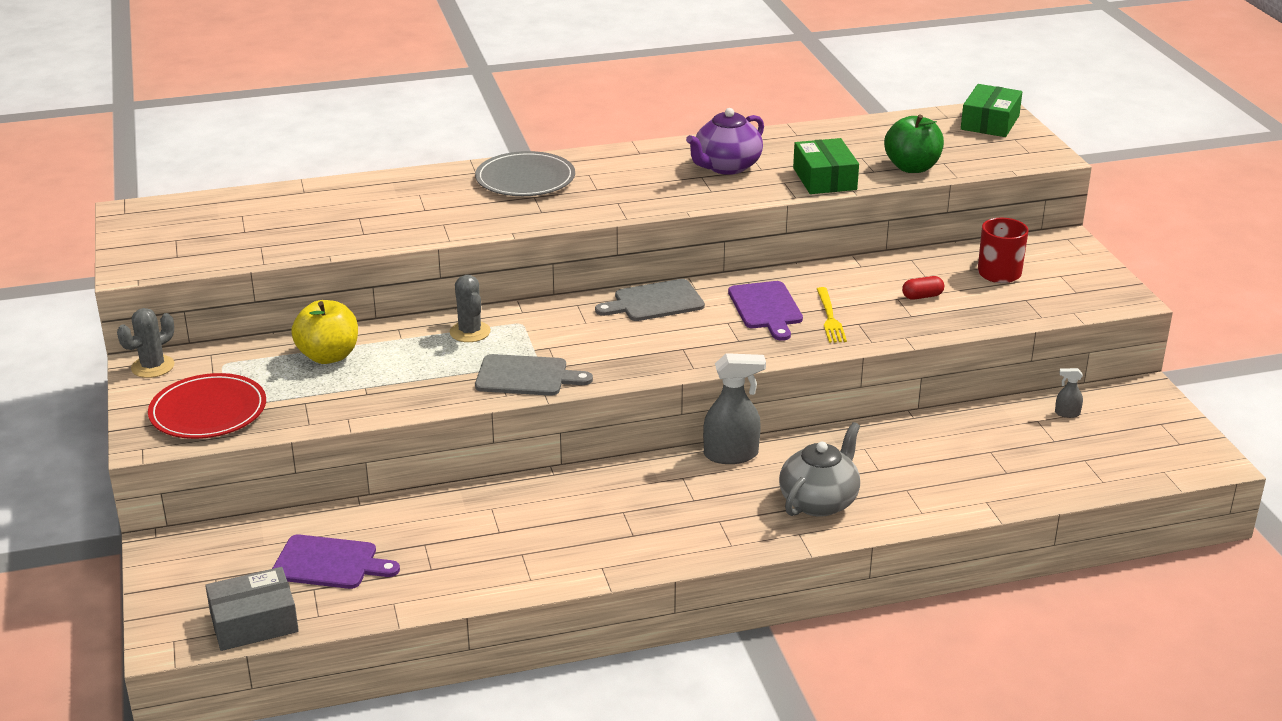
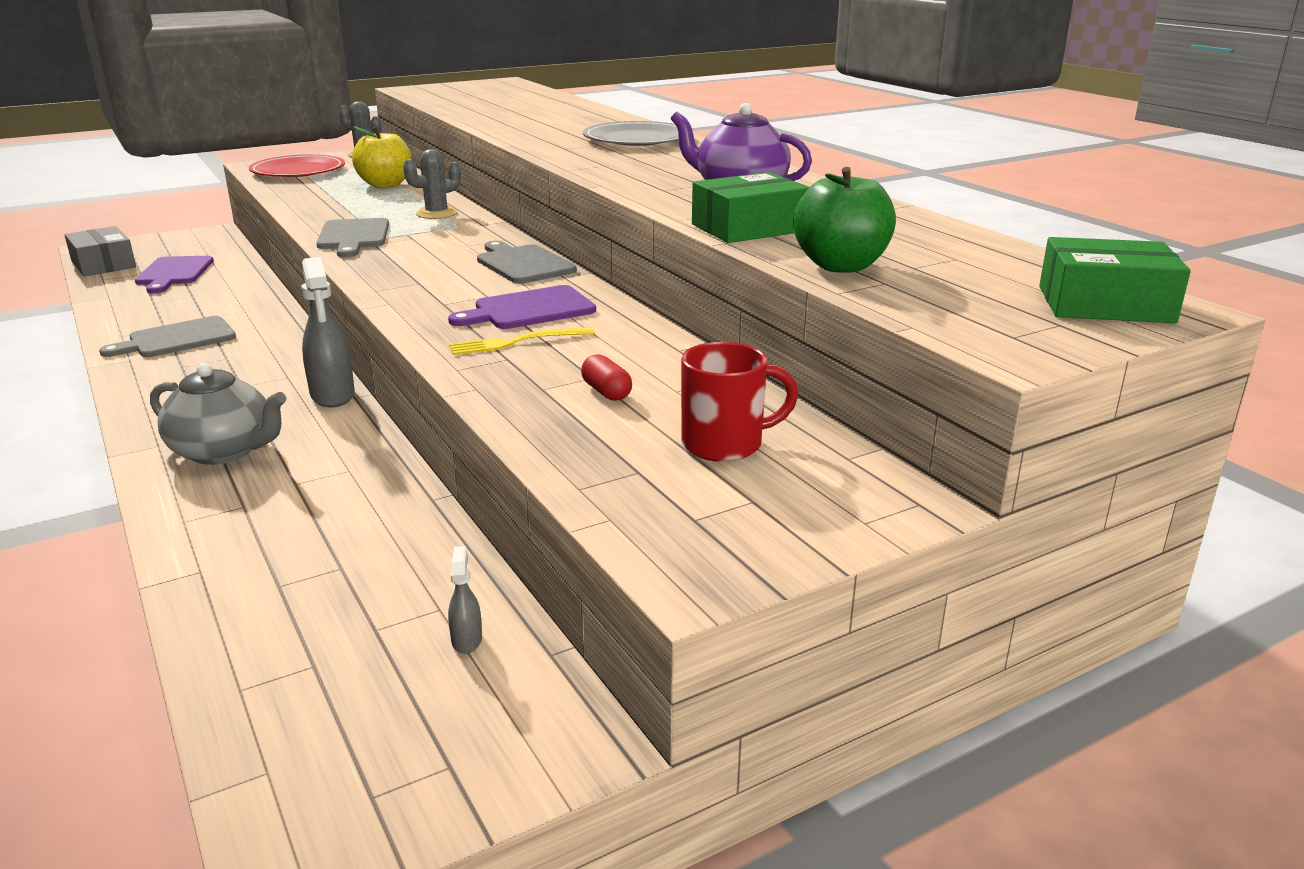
camera: 75 degrees right, 5 degrees down
none -> grey cutting board [99,316,236,357]

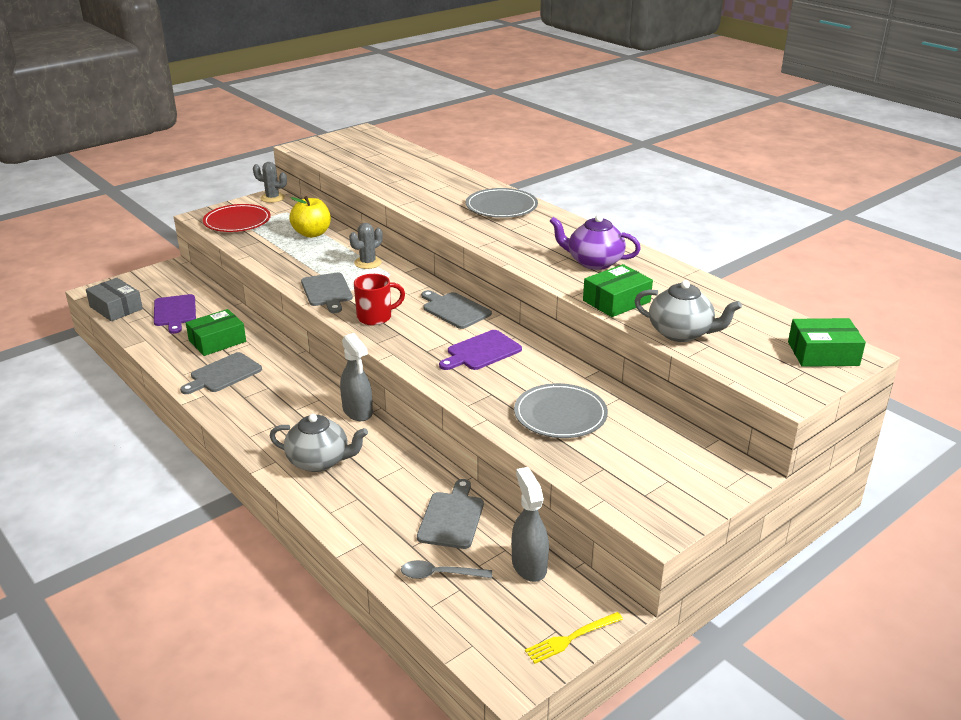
camera: 10 degrees left, 5 degrees up
grey spray bottle [448,546,482,654] -> grey spray bottle [512,467,549,582], size x2.12
yellow fork [449,327,595,355] -> yellow fork moved to [525,612,623,664]
red capsule [581,354,632,401] -> grey plate [514,383,608,438]
red mug [681,342,798,462] -> red mug moved to [354,274,405,325]
green apple [793,167,896,273] -> grey teapot [634,280,742,342]
none -> green box [186,309,246,356]
none -> grey spoon [401,560,492,579]
none -> grey cutting board [417,479,484,549]

